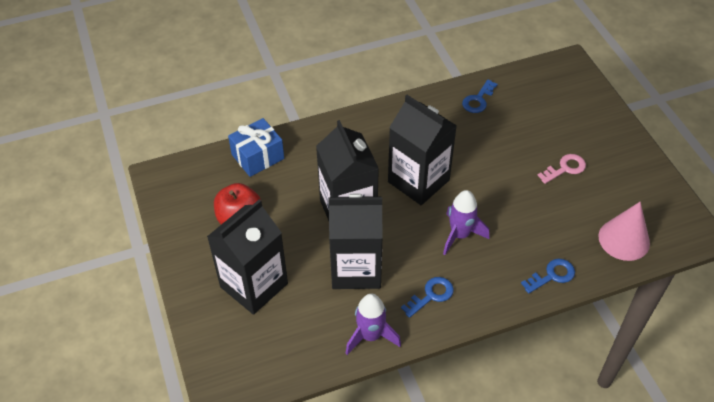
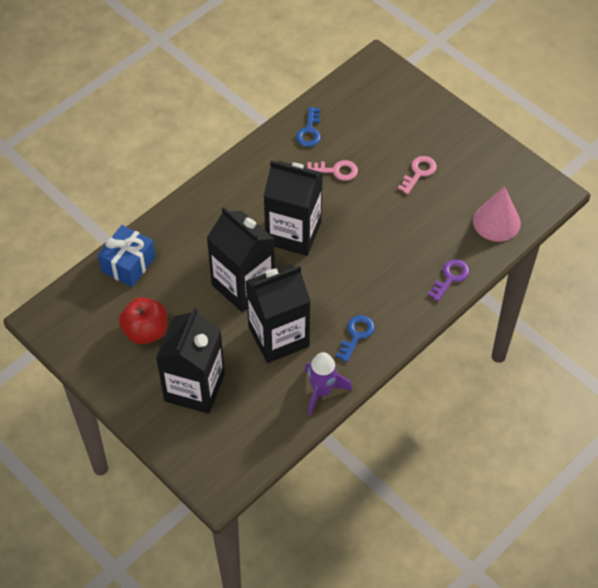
camera: 25 degrees left, 5 degrees up
purple rocket [443,190,489,255] -> none
blue key [521,259,575,294] -> purple key [428,259,470,301]
none -> pink key [308,160,358,181]

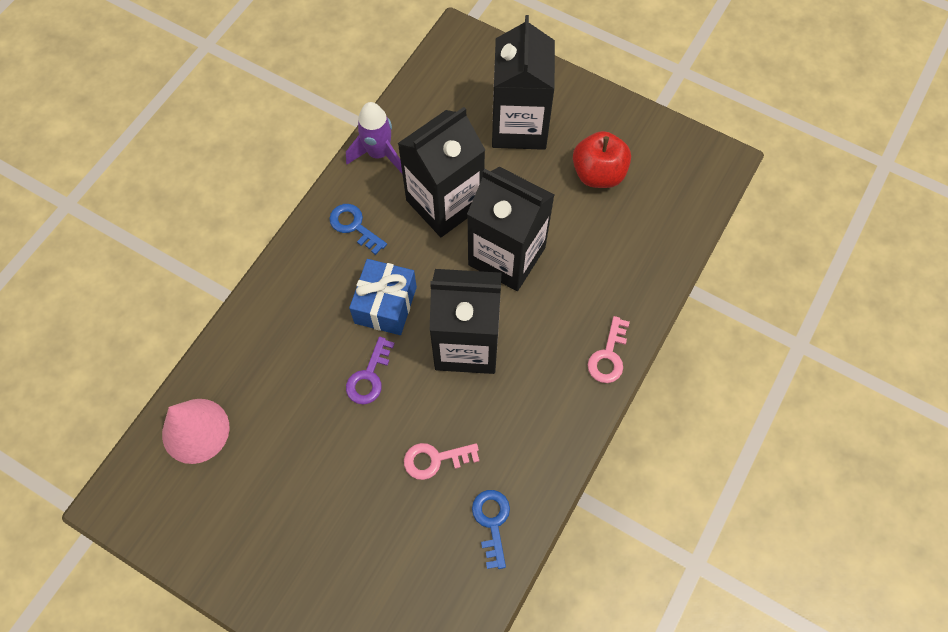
camera: 165 degrees right, 10 degrees up
blue gift [98,225,156,287] -> blue gift moved to [349,259,417,335]
blue key [336,315,375,362] -> blue key turned 120 degrees clockwise [329,204,387,255]
pink key [398,156,437,194] -> pink key moved to [588,316,630,383]
purple key [428,259,470,301] -> purple key moved to [346,337,395,404]

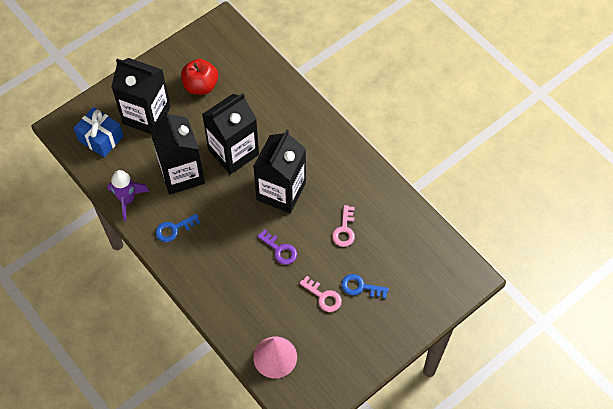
camera: 70 degrees left, 5 degrees down
blue gift [349,259,417,335] -> blue gift moved to [74,107,124,157]
blue key [472,490,510,569] -> blue key moved to [341,274,389,299]
pink key [588,316,630,383] -> pink key moved to [300,276,342,312]

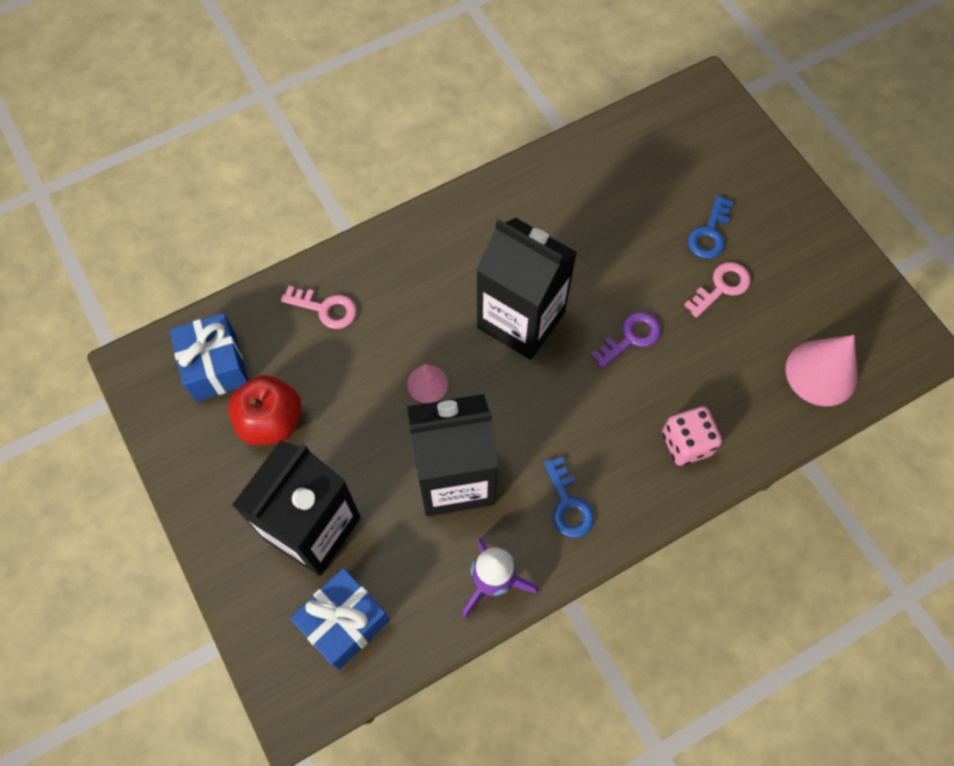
camera: 80 degrees left, 5 degrees up
black carton [202,93,259,174] -> pink cone [407,364,448,403]
pink key [332,205,355,247] -> pink key moved to [281,286,357,329]
none -> blue gift [169,313,248,401]
none -> pink dice [662,406,722,466]

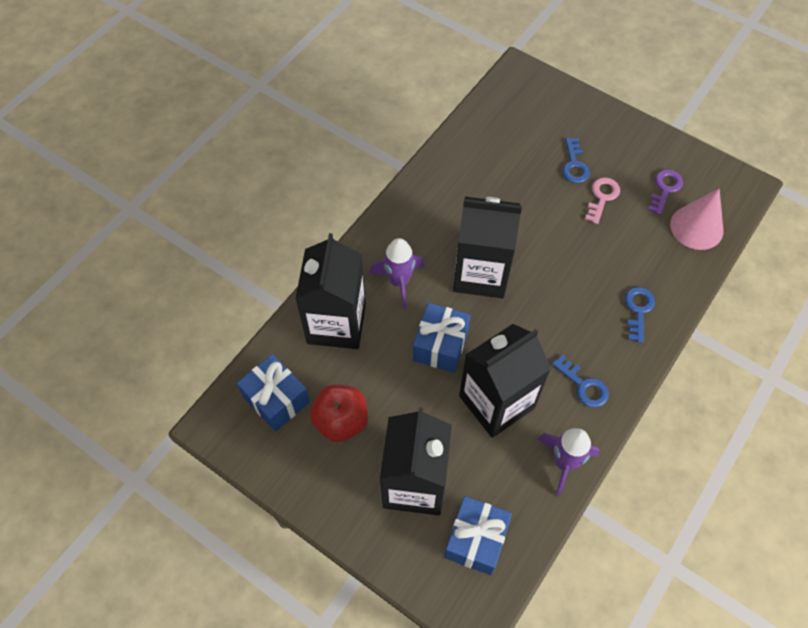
camera: 25 degrees left, 5 degrees down
pink key [281,286,357,329] -> black carton [295,233,366,349]
pink cone [407,364,448,403] -> blue gift [413,303,471,373]
purple key [591,312,661,369] -> purple key moved to [648,169,683,215]
pink dice [662,406,722,466] -> blue key [625,287,655,343]
none -> purple rocket [370,238,424,310]

